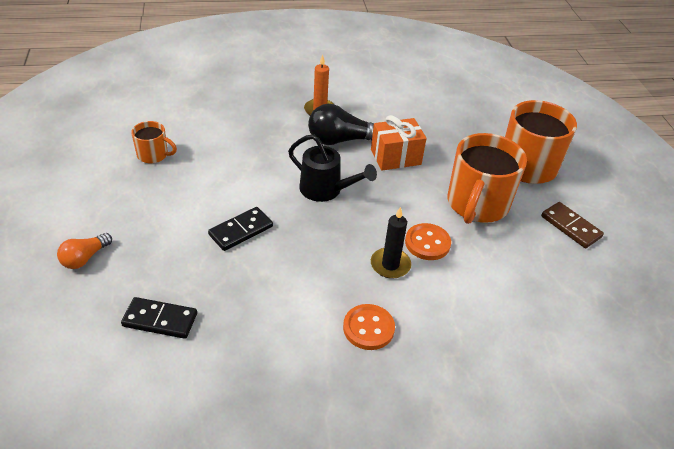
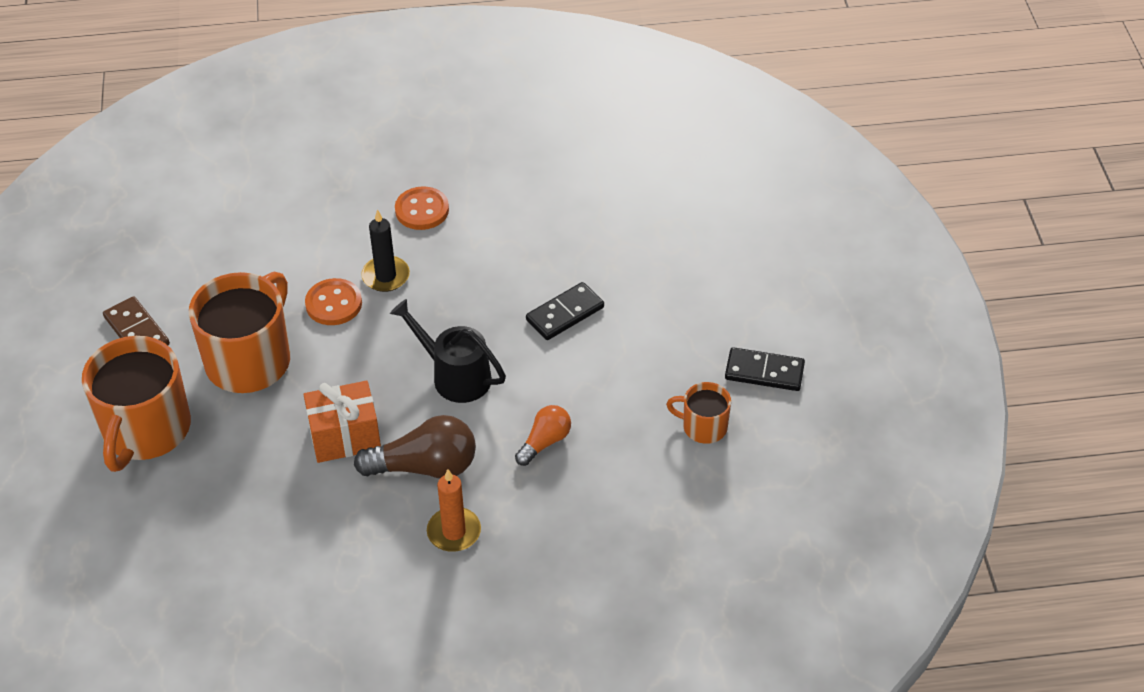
camera: 175 degrees left, 5 degrees up
orange light bulb [57,233,112,269] -> orange light bulb moved to [515,405,571,466]
black domino [121,297,197,339] -> black domino moved to [725,347,805,391]
black light bulb [308,104,374,145] -> brown light bulb [354,415,476,478]

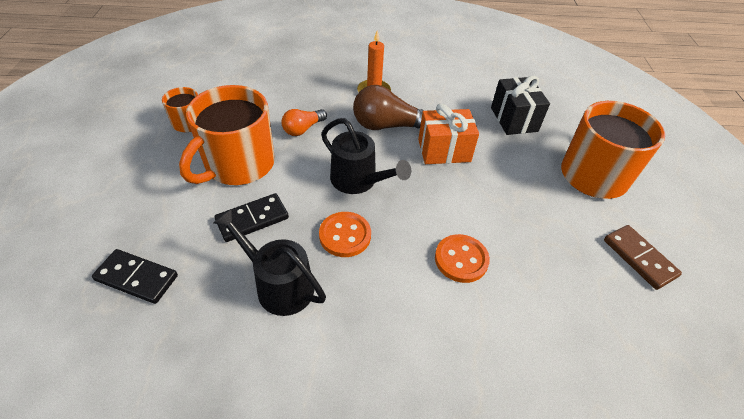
camera: 175 degrees left, 0 degrees up
orange mug [189,272,290,393] -> orange mug moved to [179,85,275,185]
black candle [361,209,410,292] -> none
orange button [395,186,449,230] -> orange button moved to [319,212,371,257]
black domino [725,347,805,391] -> black domino moved to [92,249,178,304]
none -> black watering can [213,209,326,316]
none -> black gift [491,76,550,135]

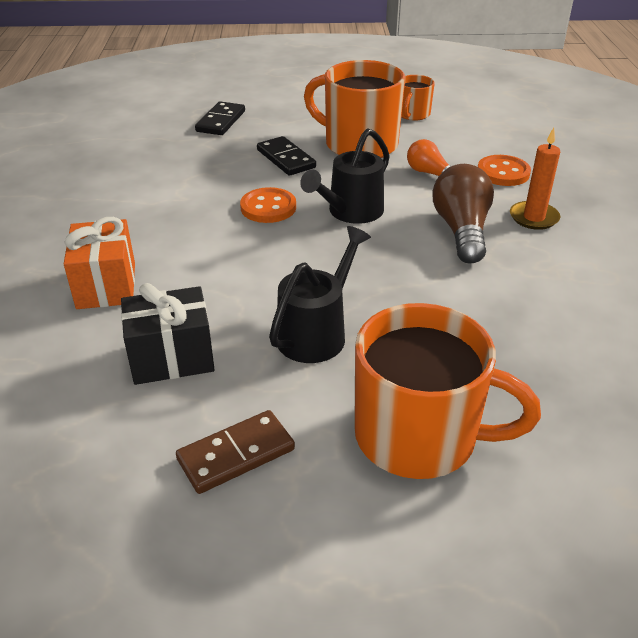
camera: 90 degrees right, 10 degrees down
black watering can [213,209,326,316] -> black watering can moved to [269,226,371,363]
orange gift [418,104,479,164] -> orange gift moved to [64,217,135,309]
orange button [435,234,490,283] -> orange button moved to [478,155,531,186]
black gift [491,76,550,135] -> black gift moved to [121,283,215,385]

